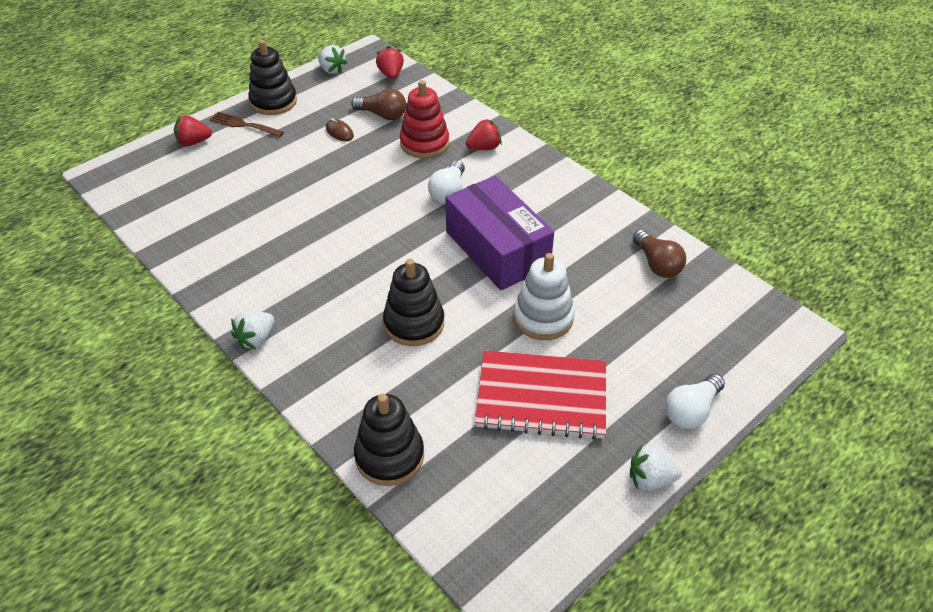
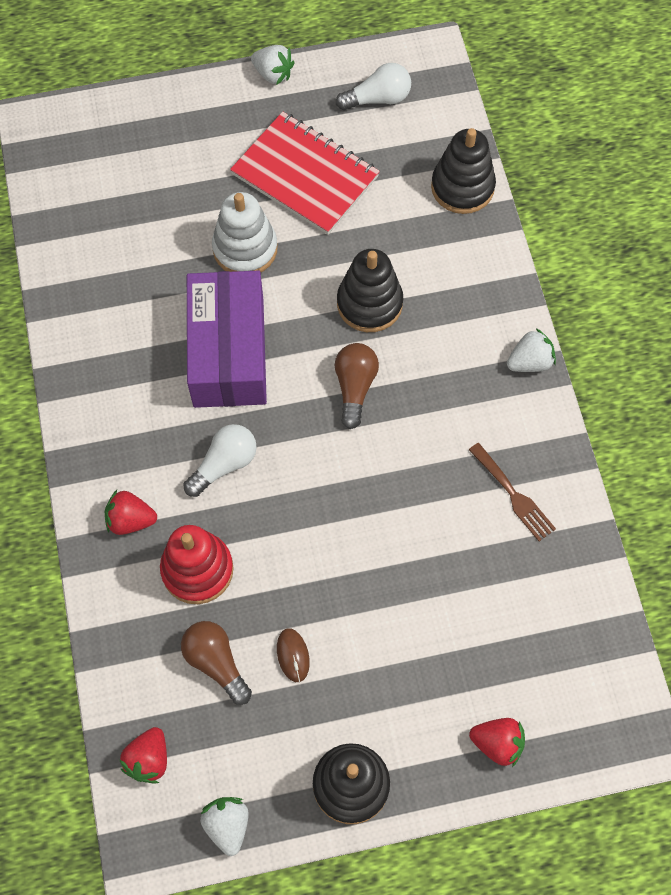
camera: 150 degrees left, 20 degrees up
brown fork [210,112,284,137] -> brown fork moved to [469,443,556,541]
brown light bulb [633,229,686,278] -> brown light bulb moved to [335,343,379,429]
white light bulb [665,374,725,429] -> white light bulb moved to [336,63,411,110]

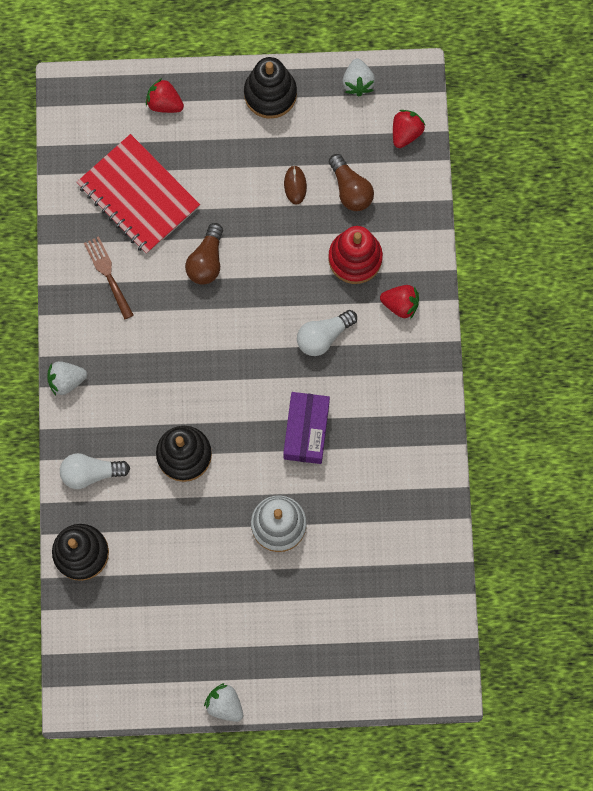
camera: 170 degrees left, 10 degrees up
purple box [187,270,267,408] -> purple box [283,392,330,464], size x0.65
red notebook [230,112,380,235] -> red notebook moved to [77,134,200,254]
brown light bulb [335,343,379,429] -> brown light bulb moved to [185,223,223,285]
white light bulb [336,63,411,110] -> white light bulb moved to [60,453,130,489]

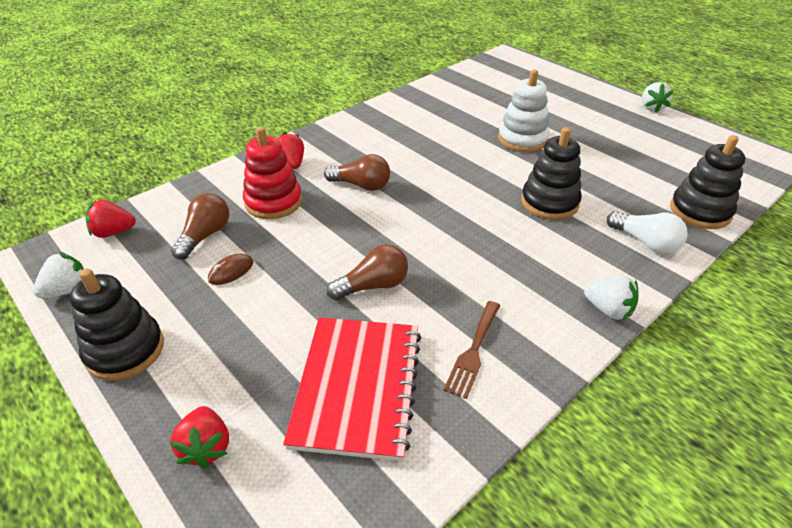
camera: 130 degrees left, 35 degrees down
purple box [283,392,330,464] -> none
white light bulb [297,310,357,356] -> brown light bulb [324,154,390,191]

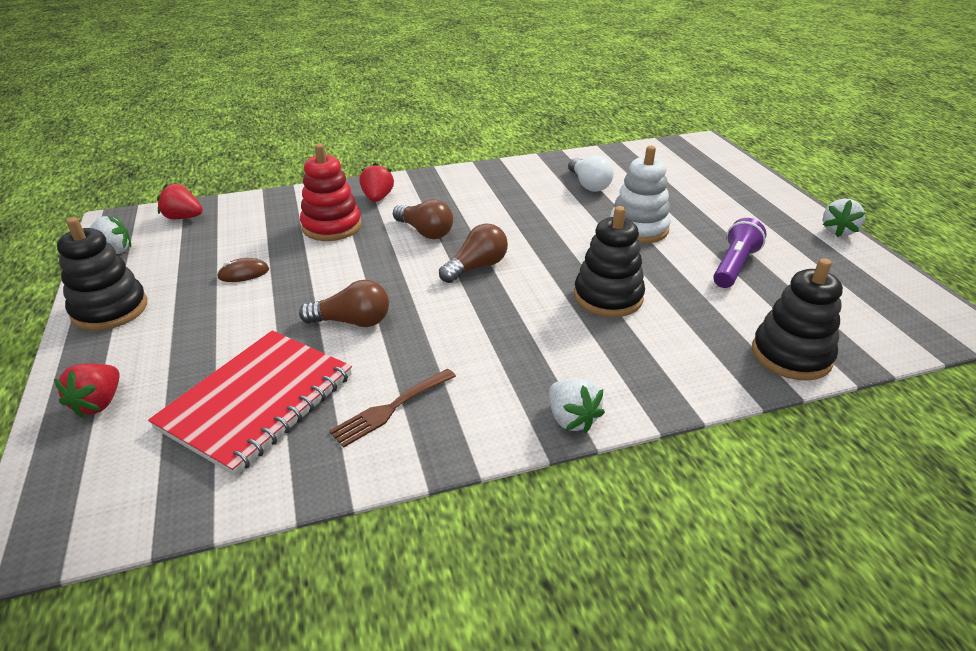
camera: 25 degrees right, 5 degrees down
brown light bulb [171,193,229,260] -> brown light bulb moved to [439,223,508,283]
white light bulb [607,211,687,254] -> white light bulb moved to [568,155,614,192]
none -> purple flashlight [713,218,767,288]

